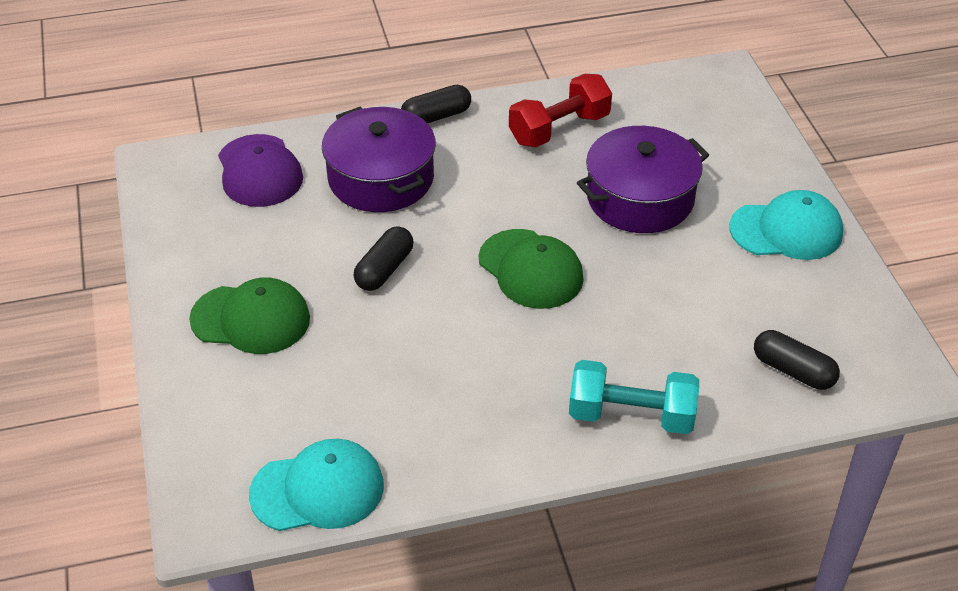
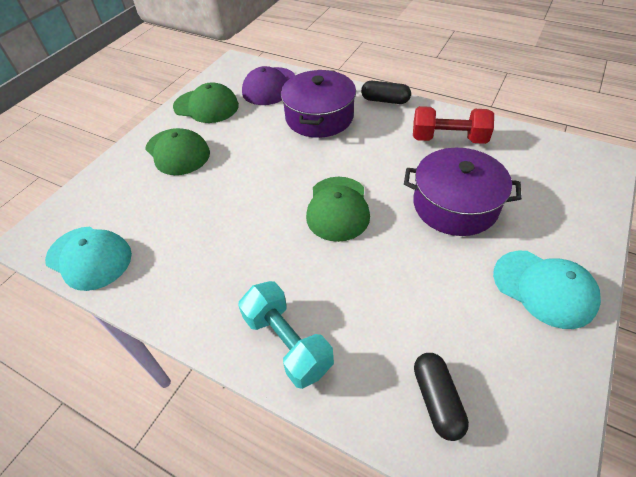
camera: 45 degrees right, 5 degrees up
black capsule [353,226,413,291] -> none
none -> green cap [173,82,239,123]

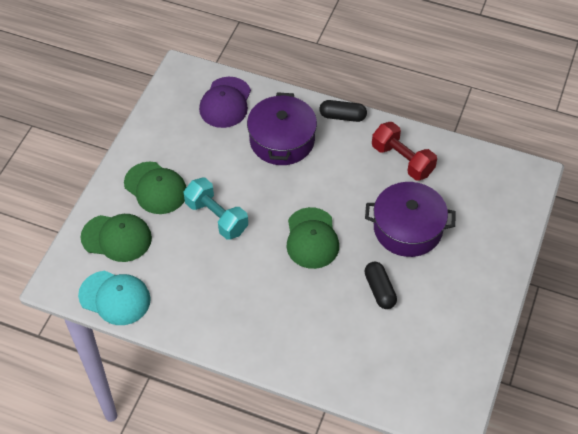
camera: 10 degrees left, 5 degrees up
green cap [173,82,239,123] -> green cap moved to [81,214,152,262]
turquoise dumbbell [238,281,334,389] -> turquoise dumbbell moved to [183,178,248,240]
red dumbbell [413,106,494,144] -> red dumbbell turned 45 degrees clockwise [372,122,437,181]
black capsule [414,353,469,441] -> black capsule moved to [364,262,397,309]
turquoise cap [493,251,601,329] -> none

